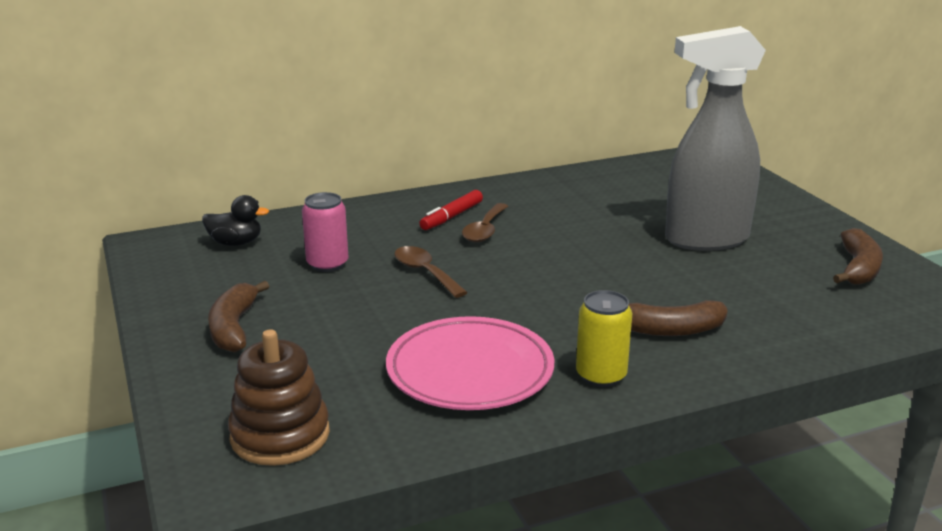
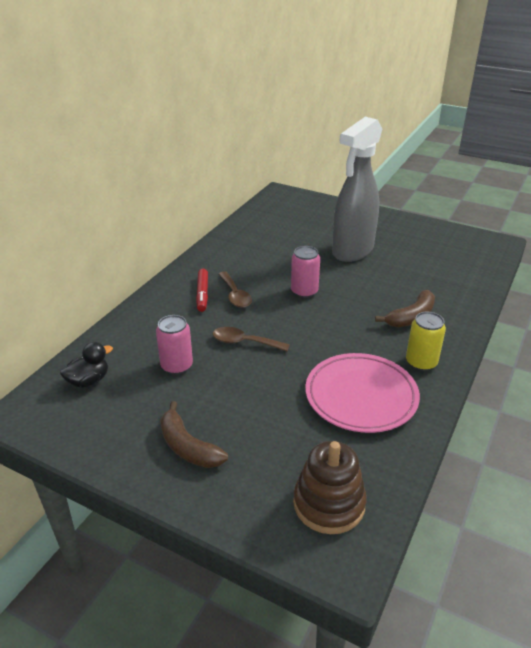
camera: 40 degrees left, 10 degrees up
brown banana [833,228,883,285] -> none
none -> pink can [291,246,320,298]

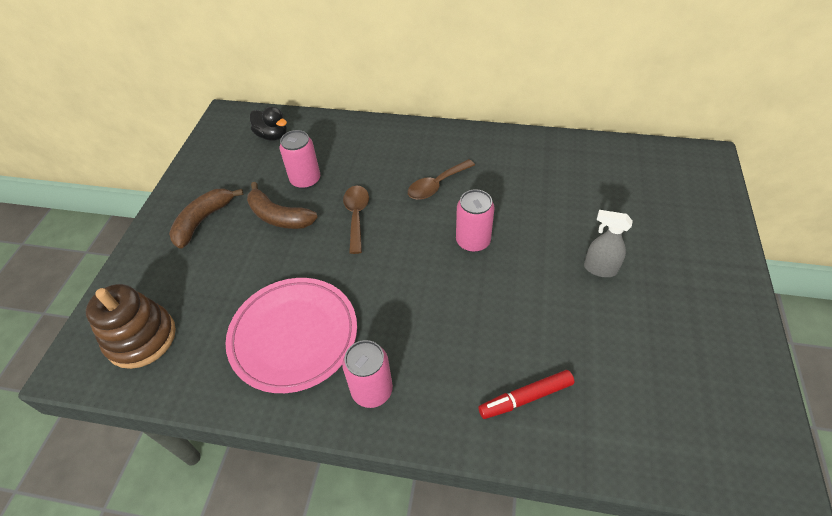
camera: 75 degrees right, 15 degrees up
red marker [196,269,208,312] -> red marker moved to [478,370,574,419]
grey spray bottle [332,117,383,262] -> grey spray bottle [584,210,633,277], size x0.42
brown banana [375,290,435,327] -> brown banana moved to [247,182,318,229]
yellow can [406,312,446,371] -> pink can [342,340,393,408]

